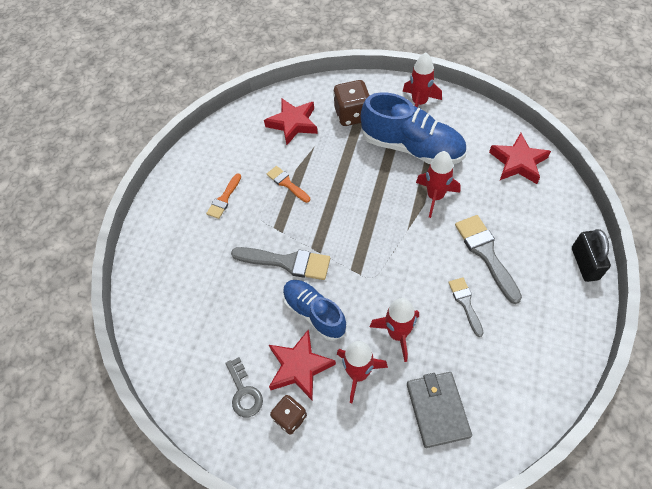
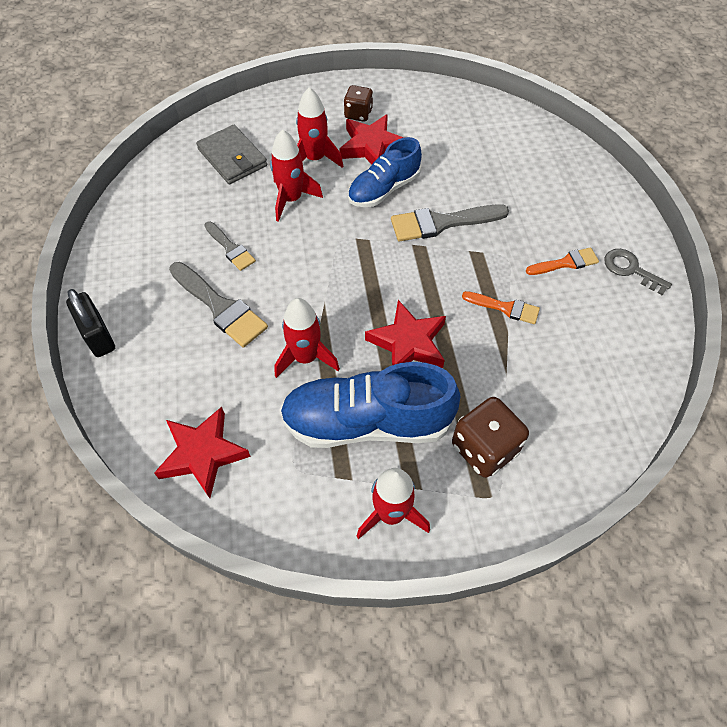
camera: 150 degrees right, 0 degrees up
orange brush [206,173,241,219] -> orange brush turned 75 degrees clockwise [526,247,599,275]
grey key [225,357,263,417] -> grey key moved to [604,249,672,296]
red star [264,99,318,145] -> red star moved to [365,300,446,368]
blue shoe [283,280,347,341] -> blue shoe turned 120 degrees clockwise [348,137,422,207]

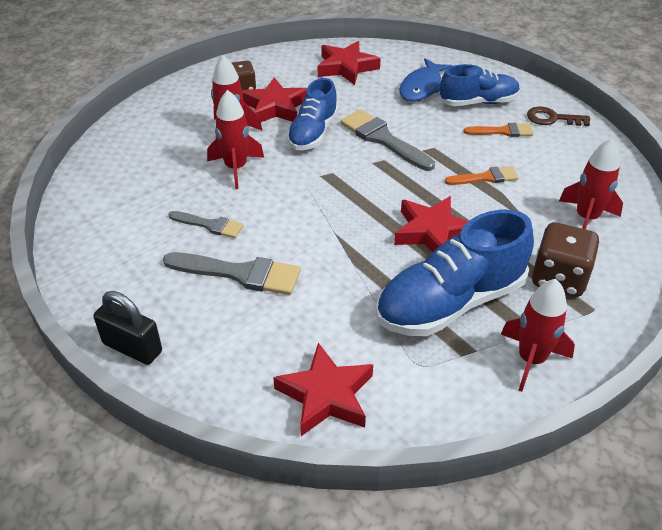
camera: 30 degrees left, 15 degrees down
grey wallet [196,125,267,184] -> none
red rocket [275,298,340,378] -> red rocket moved to [559,138,623,229]
grey brush [391,204,509,241] -> grey brush turned 90 degrees clockwise [340,109,435,171]
orange brush [526,247,599,275] -> orange brush turned 45 degrees clockwise [464,123,534,137]
grey key [604,249,672,296] -> brown key [527,107,590,126]
none -> red star [318,41,381,85]
none -> blue fish [399,58,452,102]
none -> blue shoe [439,64,520,106]

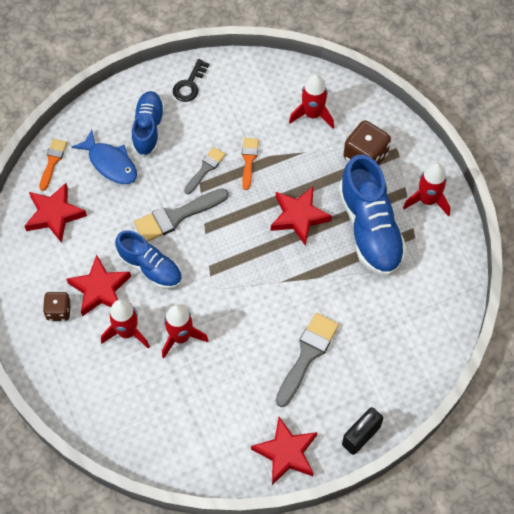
camera: 75 degrees left, 20 degrees up
grey brush [168,211,244,238] -> grey brush moved to [184,147,225,194]
red star [273,343,373,436] -> red star moved to [251,417,317,485]
orange brush [464,123,534,137] -> orange brush moved to [39,139,67,191]
brown key [527,107,590,126] -> black key [173,59,209,102]

